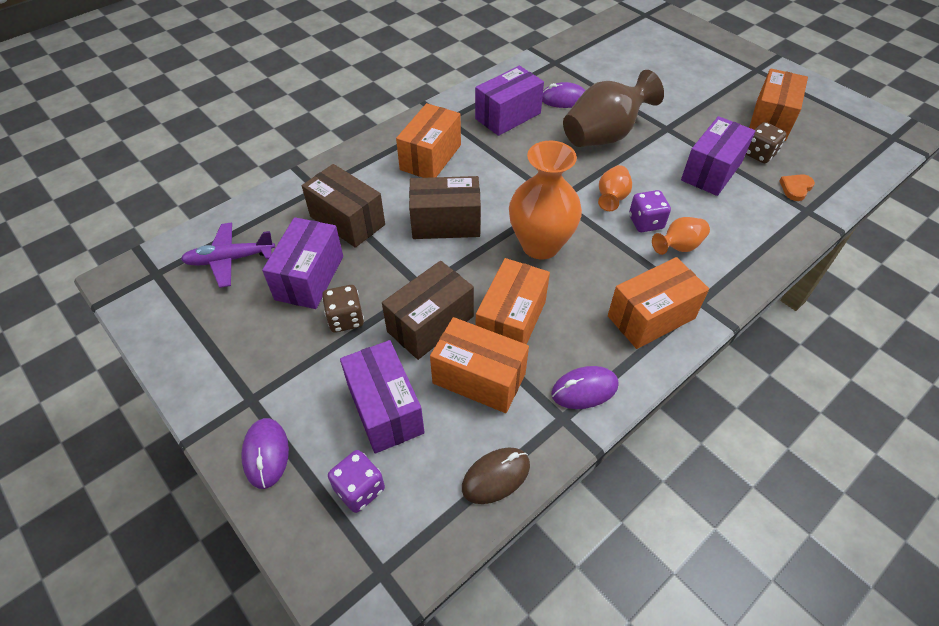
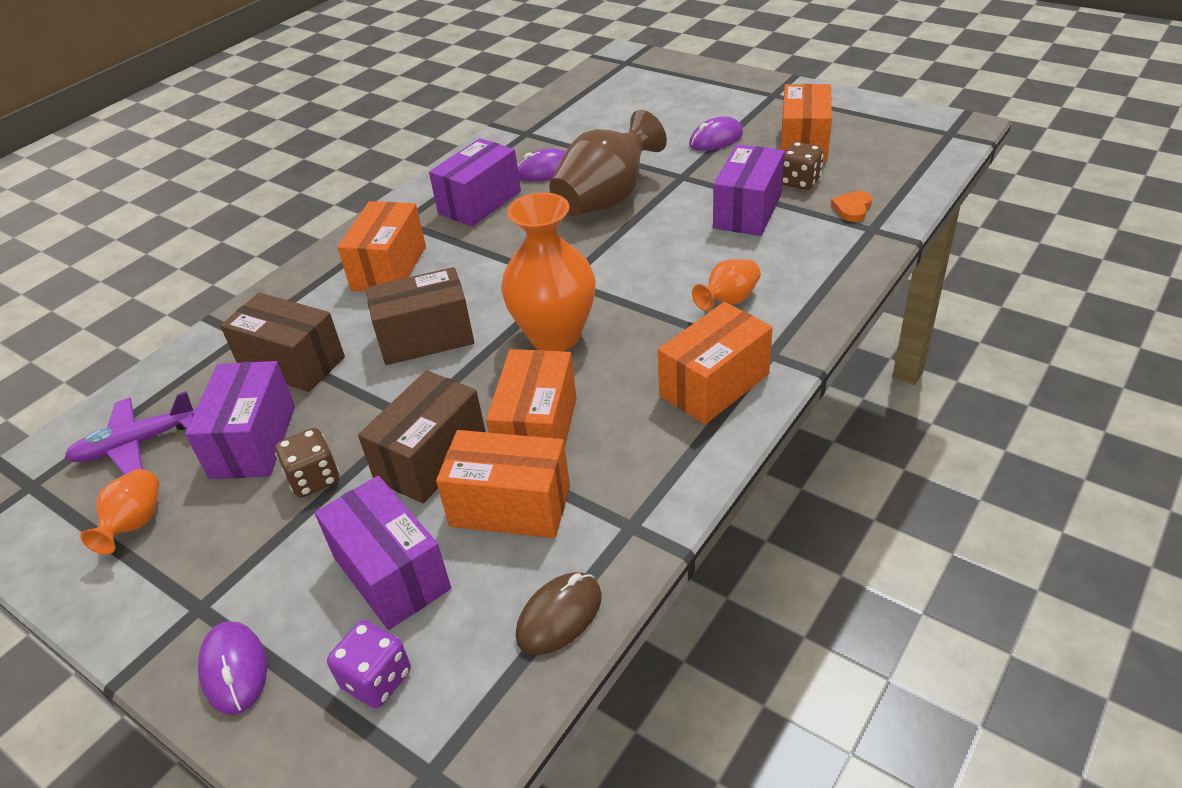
camera: 10 degrees left, 10 degrees down
purple mouse [551,366,619,409] -> purple mouse moved to [689,116,743,151]
orange vase [598,165,632,211] -> orange vase moved to [80,469,159,554]
purple dice [629,190,671,232] -> none

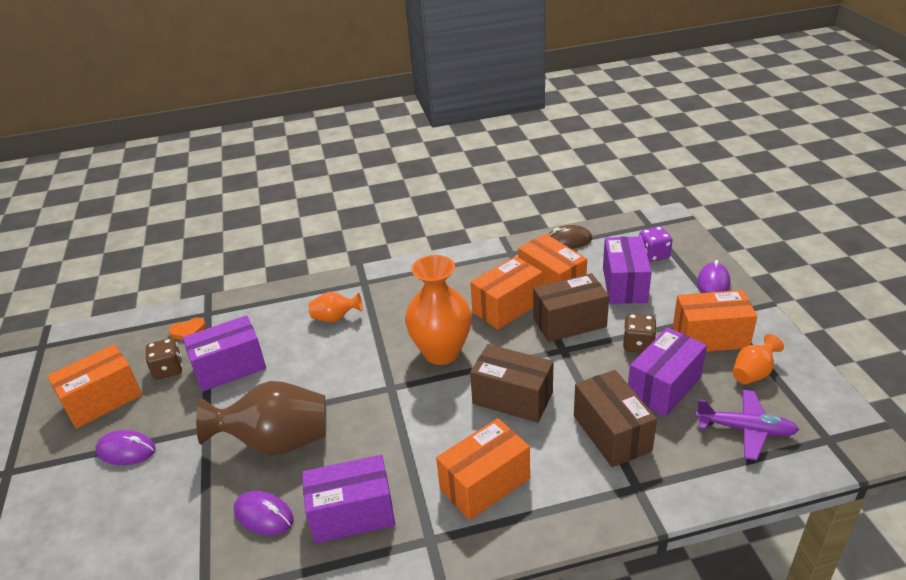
camera: 140 degrees left, 5 degrees down
orange box [658,302,773,424] -> orange box moved to [673,290,757,352]

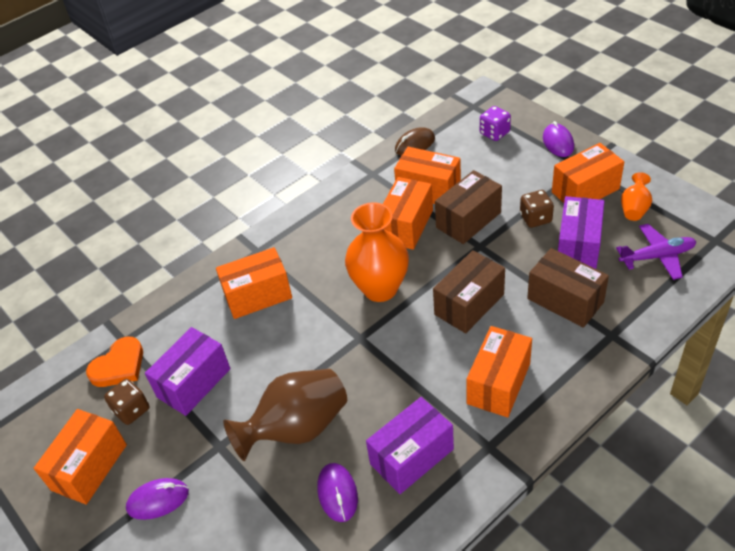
camera: 25 degrees left, 10 degrees up
orange heart [169,317,206,340] -> orange heart [86,337,143,387], size x1.63
purple mouse [234,491,294,535] -> purple mouse turned 75 degrees clockwise [317,463,358,522]
orange vase [308,292,363,322] -> orange box [216,247,292,319]
brown box [470,344,554,423] -> brown box turned 45 degrees counterclockwise [433,250,505,333]
purple box [603,236,652,304] -> none

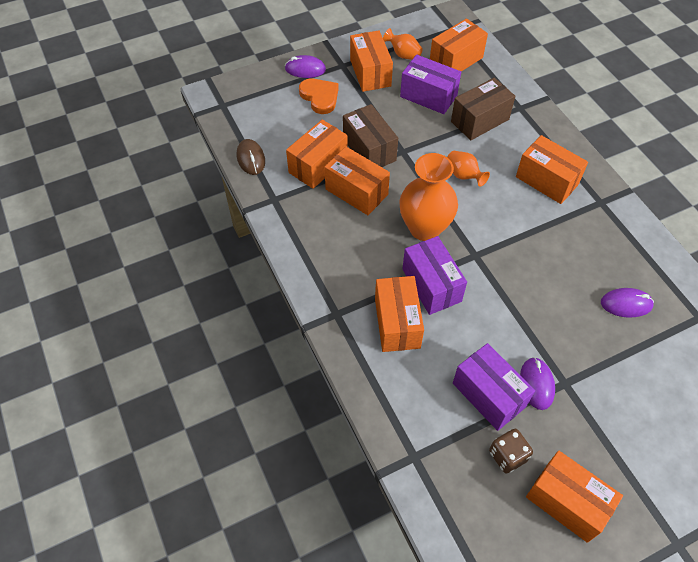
camera: 80 degrees left, 10 degrees up
orange heart [86,337,143,387] -> orange heart moved to [299,78,339,114]
purple mouse [126,478,189,520] -> purple mouse moved to [520,357,555,410]
brown vase [223,369,347,461] -> none
purple box [366,397,454,494] -> purple box moved to [402,236,467,315]
brown box [433,250,505,333] -> orange vase [447,151,490,187]
purple dice [480,106,511,141] -> none
brown dice [520,190,554,228] -> none
purple plane [616,224,696,280] -> orange box [430,19,488,72]

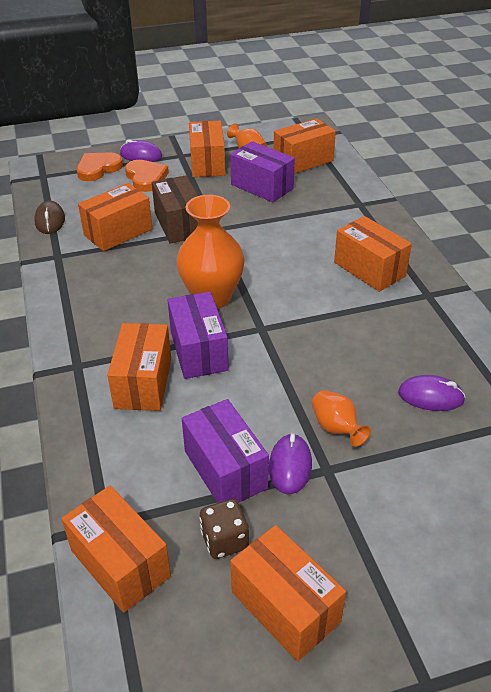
camera: 10 degrees right, 15 degrees down
orange box [325,147,390,215] -> orange box moved to [61,486,171,613]
orange vase [447,151,490,187] -> orange vase moved to [312,390,371,447]
brown box [451,78,515,140] -> none
none -> orange heart [77,152,123,181]

